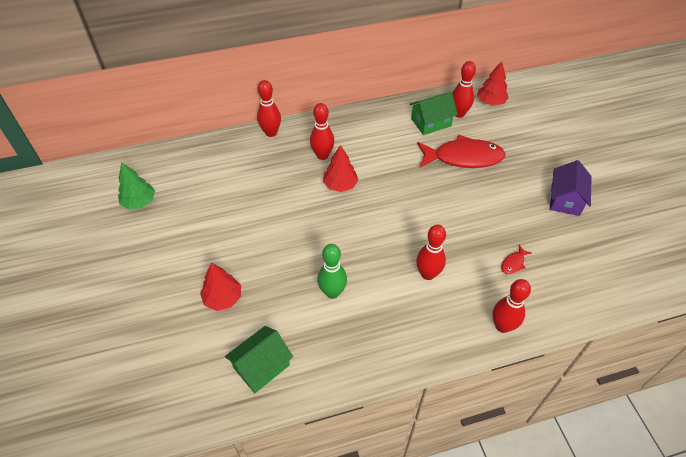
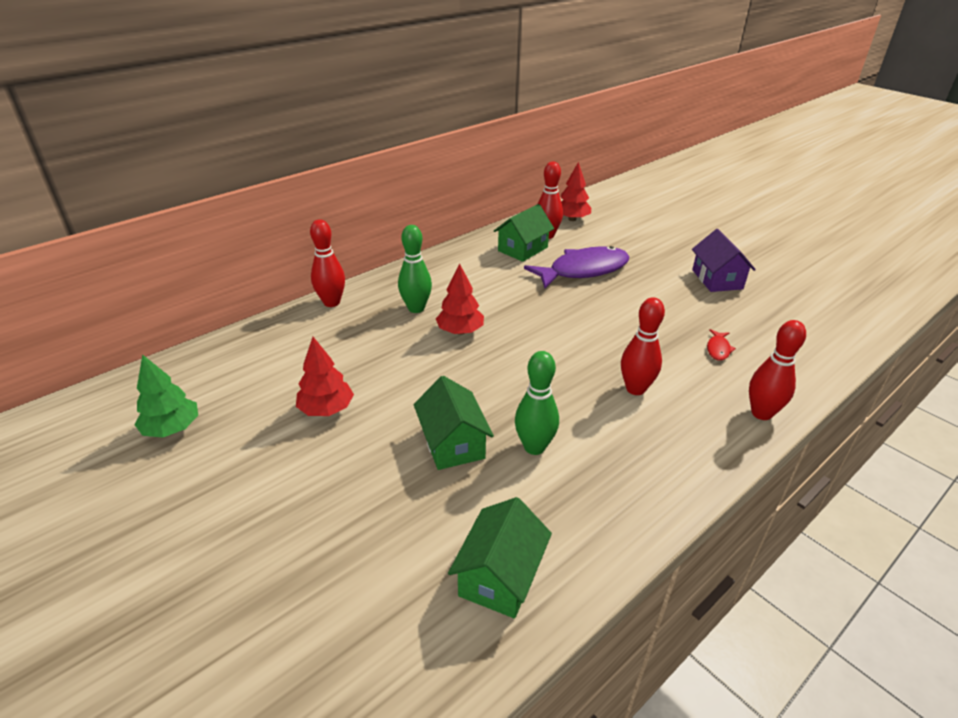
camera: 25 degrees left, 15 degrees down
red tree [200,263,241,311] -> red tree moved to [296,337,354,416]
red bowling pin [310,103,334,160] -> green bowling pin [398,225,432,313]
red fish [417,135,506,168] -> purple fish [524,246,629,289]
none -> green house [414,376,494,470]

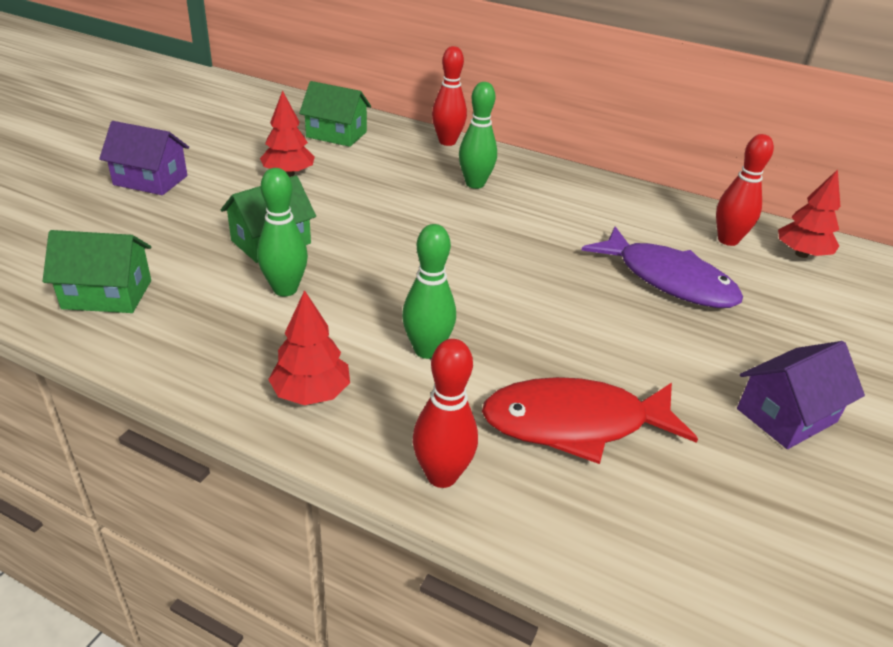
camera: 65 degrees right, 0 degrees up
green tree [135,354,198,438] -> none
red tree [436,263,484,335] -> red tree moved to [268,290,350,405]
green house [494,204,554,262] -> green house moved to [299,81,371,147]
red bowling pin [621,297,665,395] -> green bowling pin [402,224,456,359]
red fish [707,329,736,361] -> red fish [482,377,698,464], size x2.49
none -> purple house [99,121,189,195]

